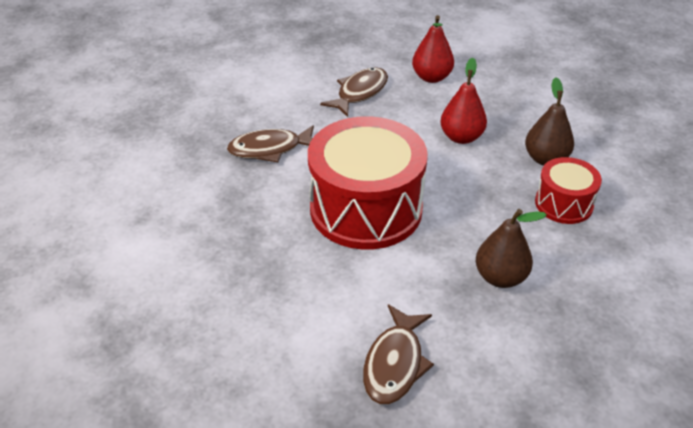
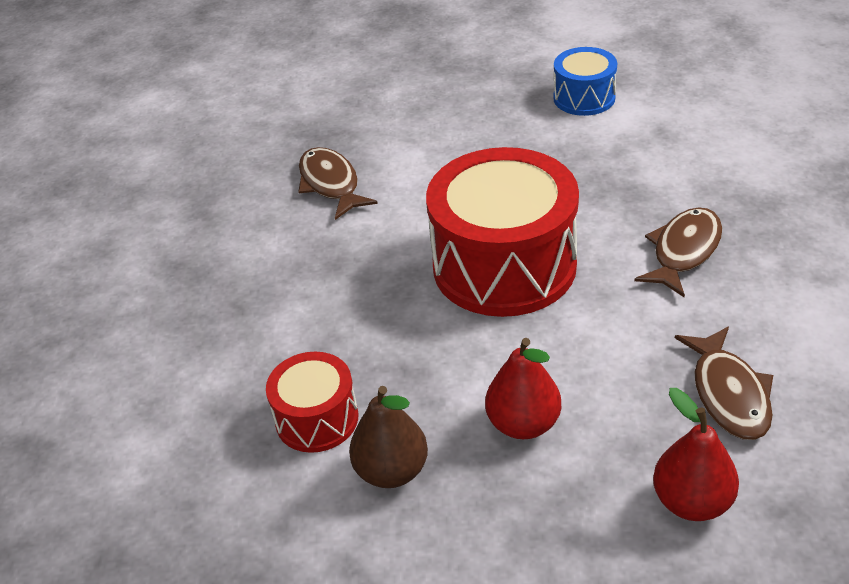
camera: 140 degrees right, 0 degrees up
brown pear [476,209,547,288] -> none
none -> blue drum [554,47,617,116]

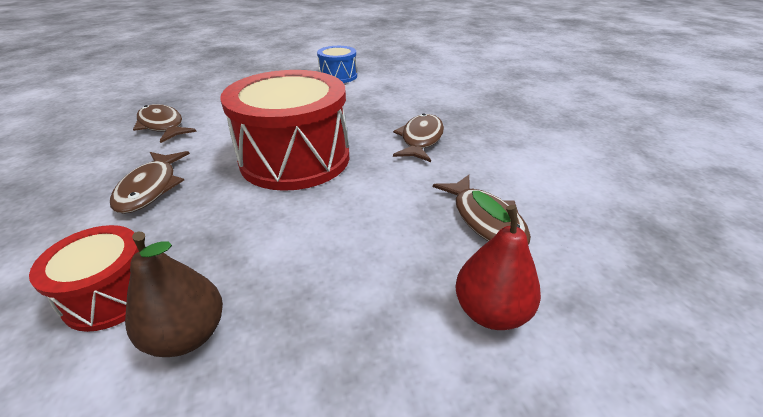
camera: 20 degrees left, 5 degrees down
red pear [485,338,561,439] -> none
none -> brown fish [110,151,190,214]

